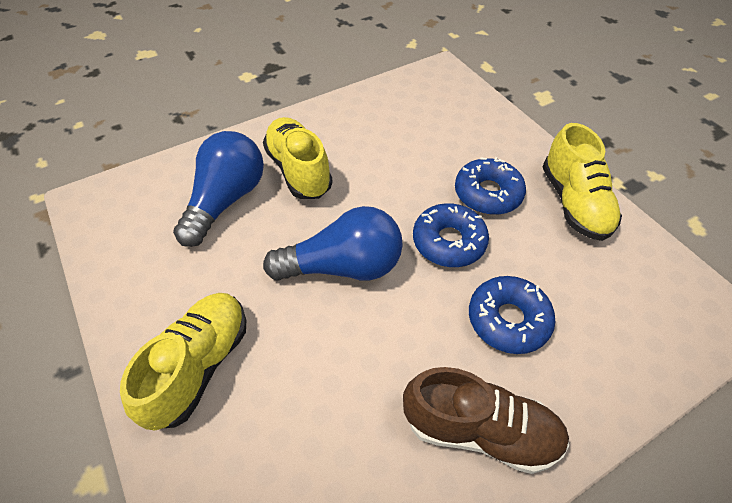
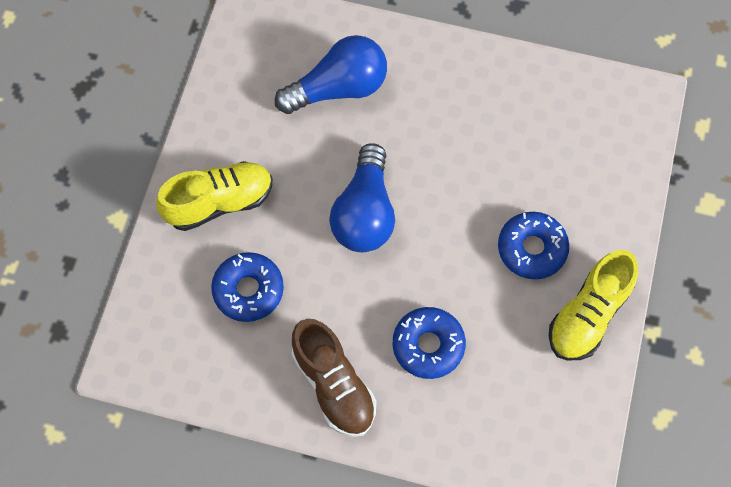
camera: 45 degrees right, 15 degrees up
yellow shoe [263,117,333,199] -> none
blue light bulb [263,206,403,281] -> blue light bulb turned 60 degrees clockwise [329,143,395,252]
blue donut [413,203,489,267] -> blue donut moved to [211,252,284,322]

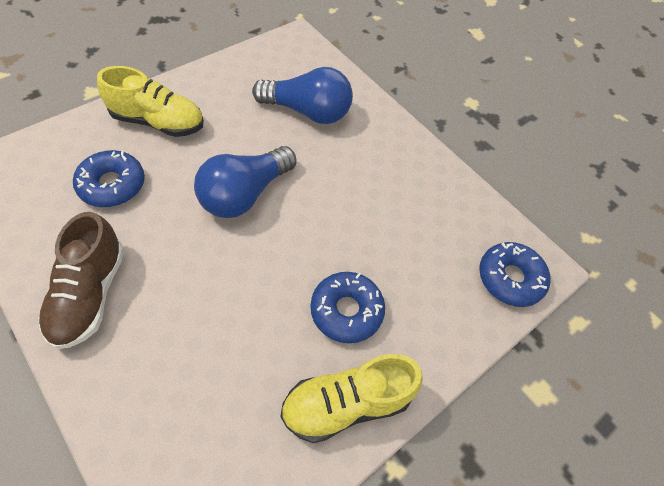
camera: 30 degrees right, 10 degrees down
blue donut [393,307,466,379] -> blue donut moved to [479,242,550,307]

